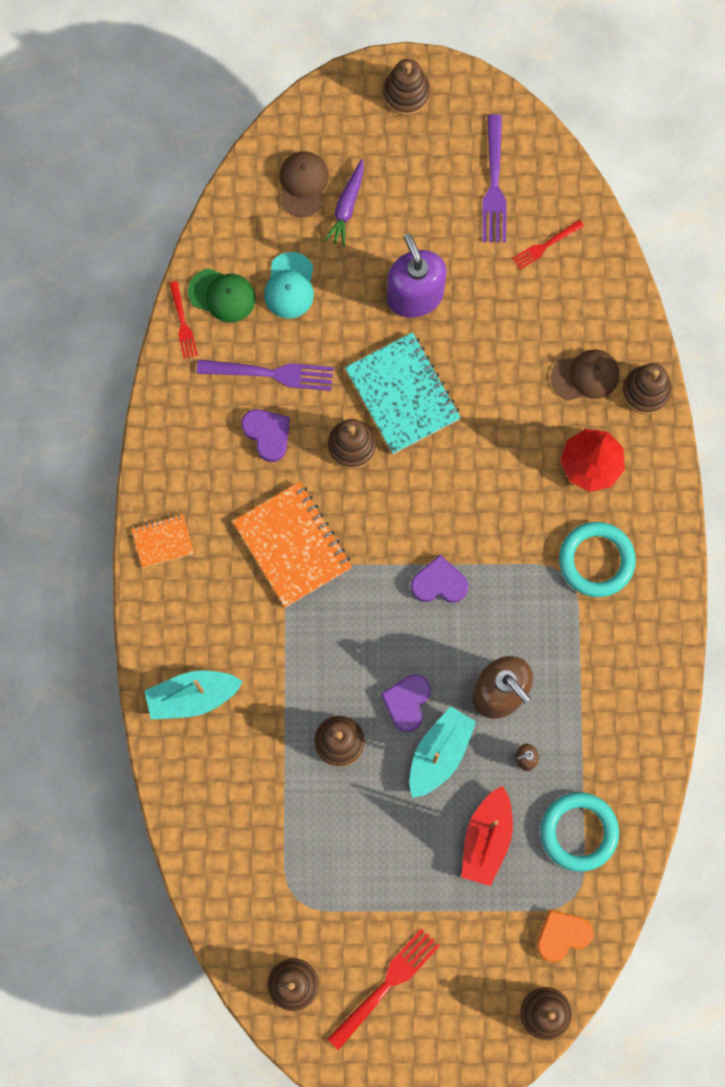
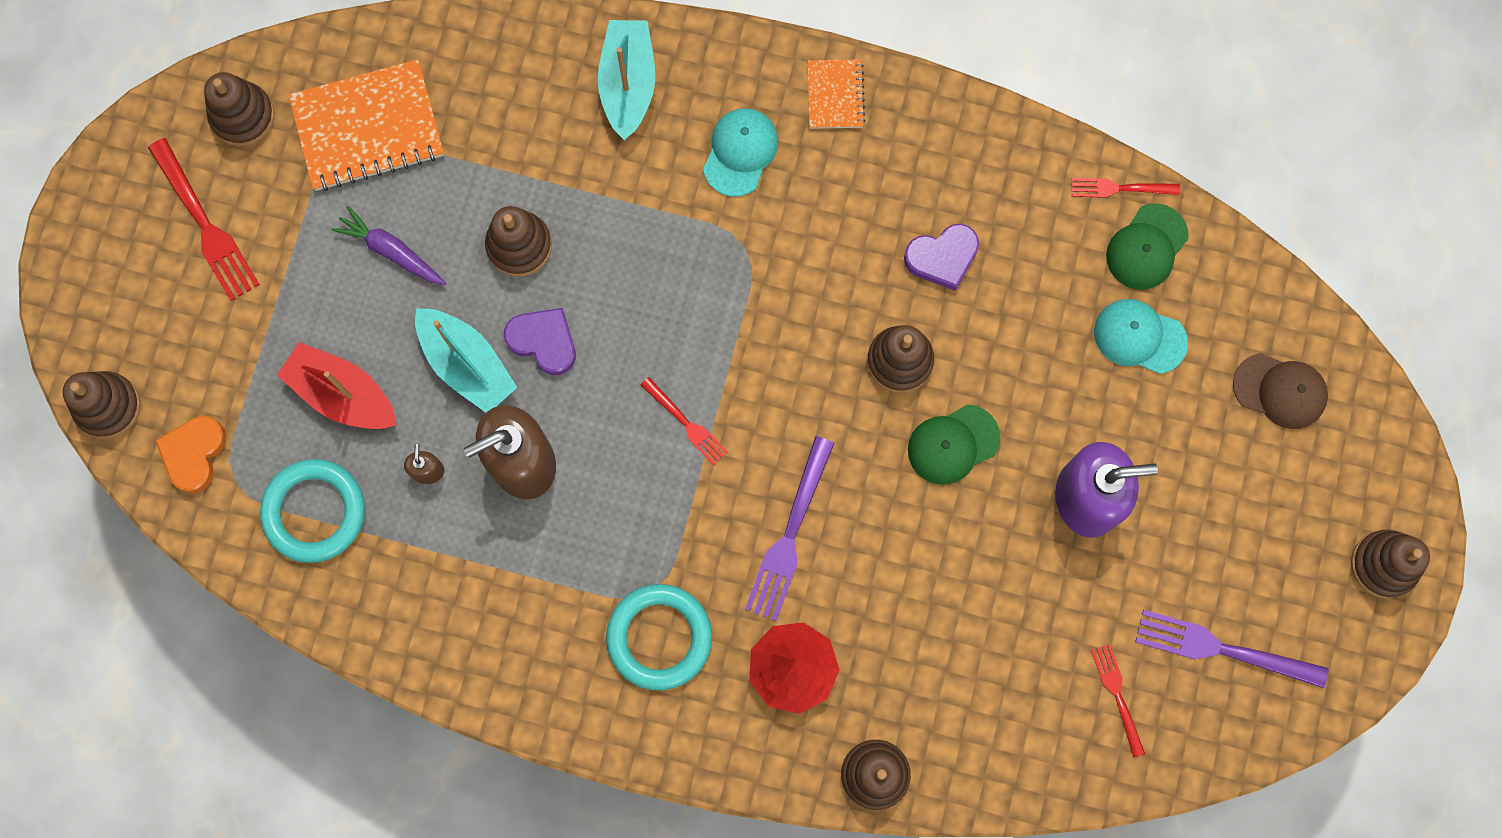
camera: 105 degrees right, 0 degrees up
purple fork [197,360,333,391] -> purple fork moved to [745,436,835,621]
orange notebook [233,482,352,607] -> orange notebook moved to [288,59,444,191]
purple carrot [324,159,364,247] -> purple carrot moved to [331,206,446,285]
turquoise notebook [345,332,461,454] -> green cap [908,405,1001,485]
purple heart [411,555,468,603] -> red fork [641,377,728,465]
orange heart [536,910,593,962] -> orange heart turned 150 degrees counterclockwise [155,416,227,493]
brown cap [550,349,620,400] -> none
none -> turquoise cap [703,108,778,197]

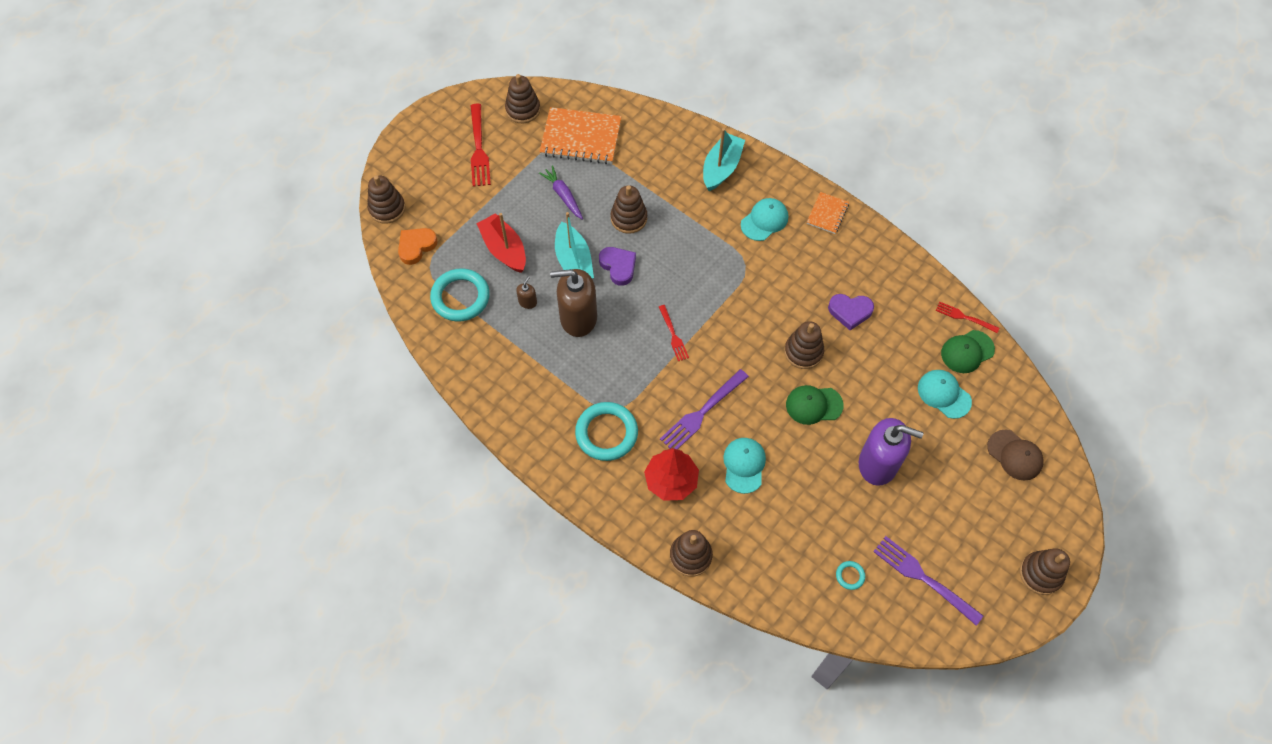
camera: 25 degrees right, 15 degrees down
red fork [1091,644,1145,758] -> turquoise ring [836,561,865,590]
none -> turquoise cap [723,438,766,494]

